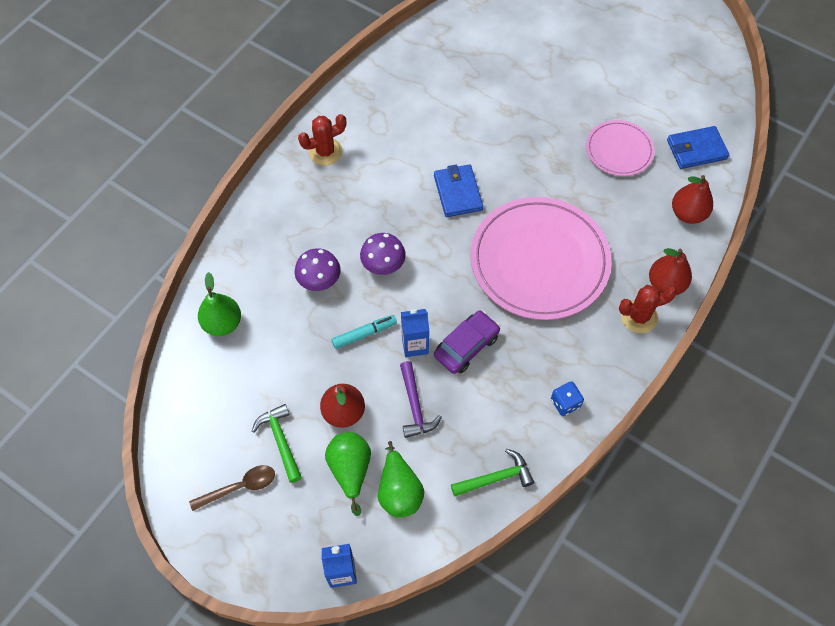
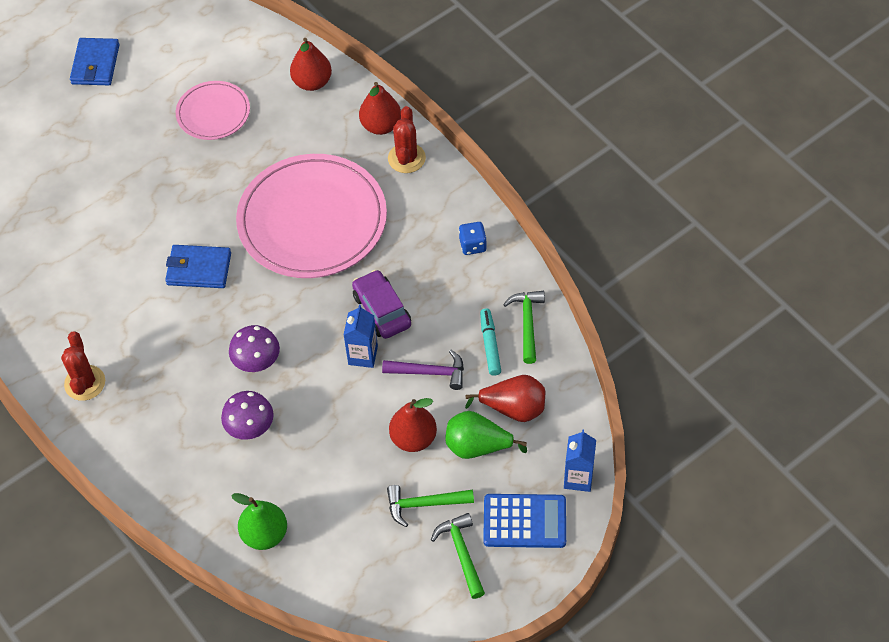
camera: 70 degrees left, 5 degrees down
brown spoon [189,465,275,511] -> green hammer [431,513,485,599]
turquoise marker [332,315,397,349] -> turquoise marker moved to [480,308,501,376]
green pear [378,441,424,517] -> red pear [465,375,545,422]
blue wallet [667,126,729,169] -> blue wallet moved to [70,38,120,85]
none -> blue calculator [483,494,566,548]

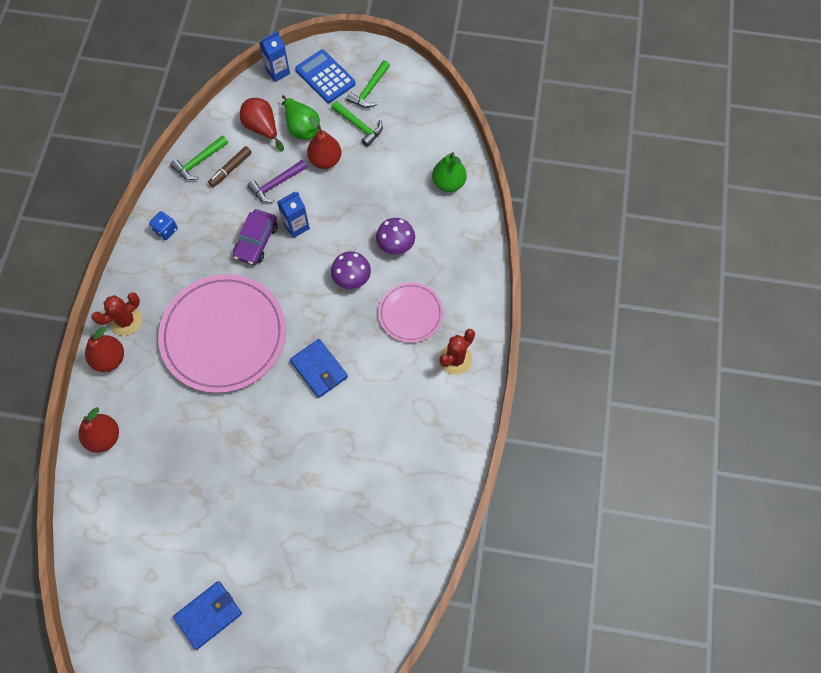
camera: 135 degrees left, 10 degrees up
pink plate [176,81,250,140] -> pink plate moved to [378,282,443,343]
purple hammer [382,350,464,390] -> purple hammer turned 90 degrees counterclockwise [247,160,307,203]
turquoise marker [480,308,501,376] -> brown marker [208,146,252,187]

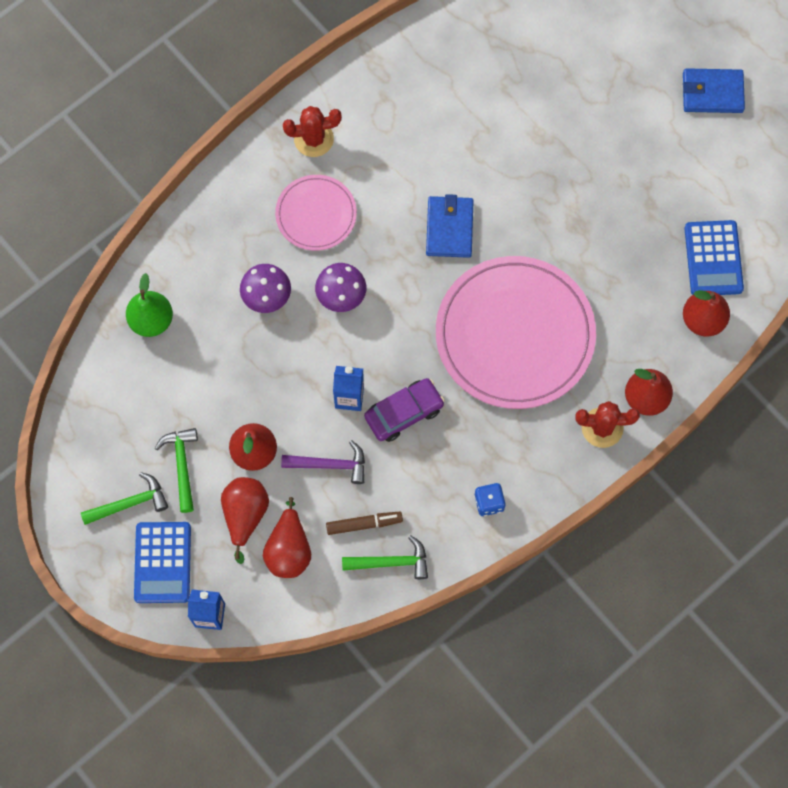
camera: 140 degrees left, 5 degrees up
green pear [281,95,320,140] -> red pear [221,477,269,564]
none -> blue calculator [684,220,744,295]

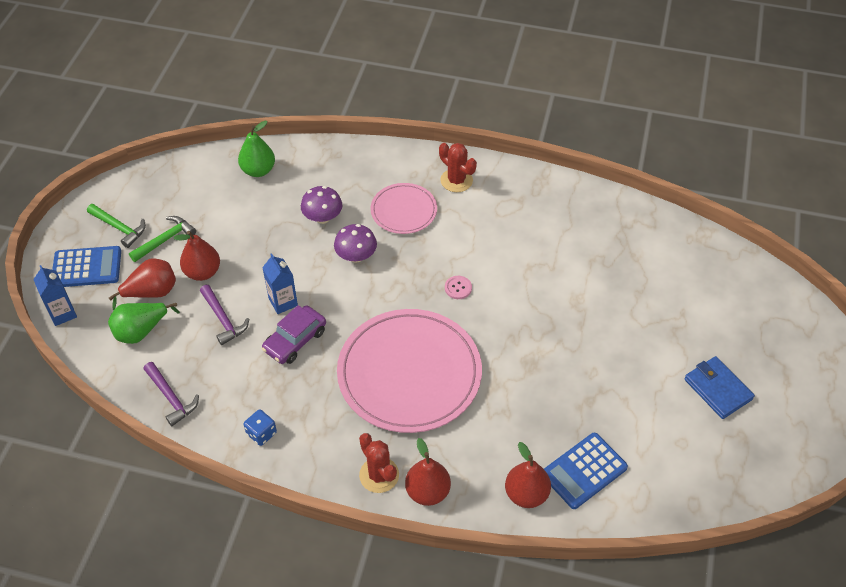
camera: 55 degrees right, 20 degrees down
blue calculator [134,522,191,603] -> blue calculator turned 150 degrees counterclockwise [52,246,121,287]
red pear [263,497,311,578] -> green pear [108,303,180,344]
brown marker [326,512,403,535] -> none
green hammer [342,535,428,579] -> purple hammer [144,362,199,426]
purple car [364,378,445,442] -> purple car turned 105 degrees clockwise [262,305,326,364]
blue wallet [426,194,474,258] -> pink button [445,276,472,299]

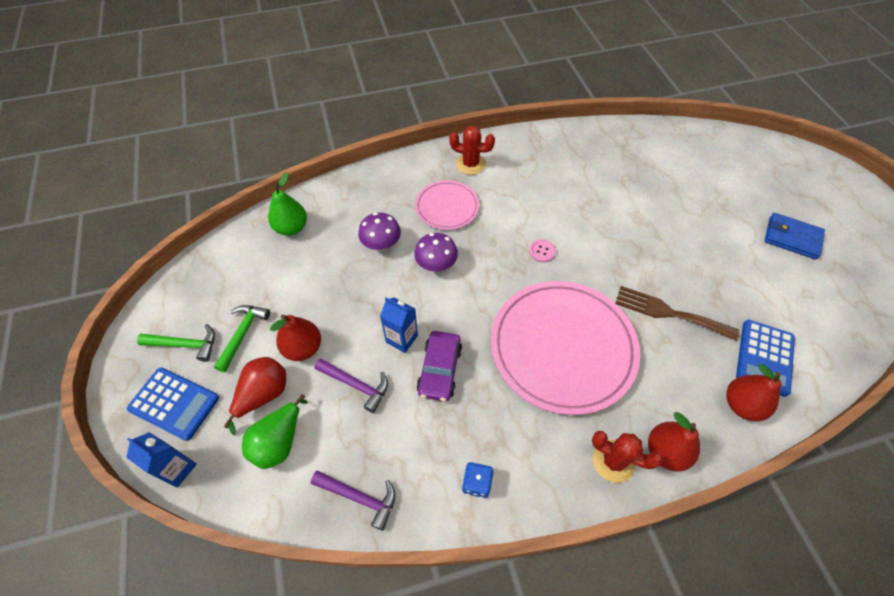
camera: 30 degrees left, 5 degrees up
blue calculator [52,246,121,287] -> blue calculator turned 60 degrees clockwise [127,368,219,441]
none -> brown fork [615,286,739,341]

